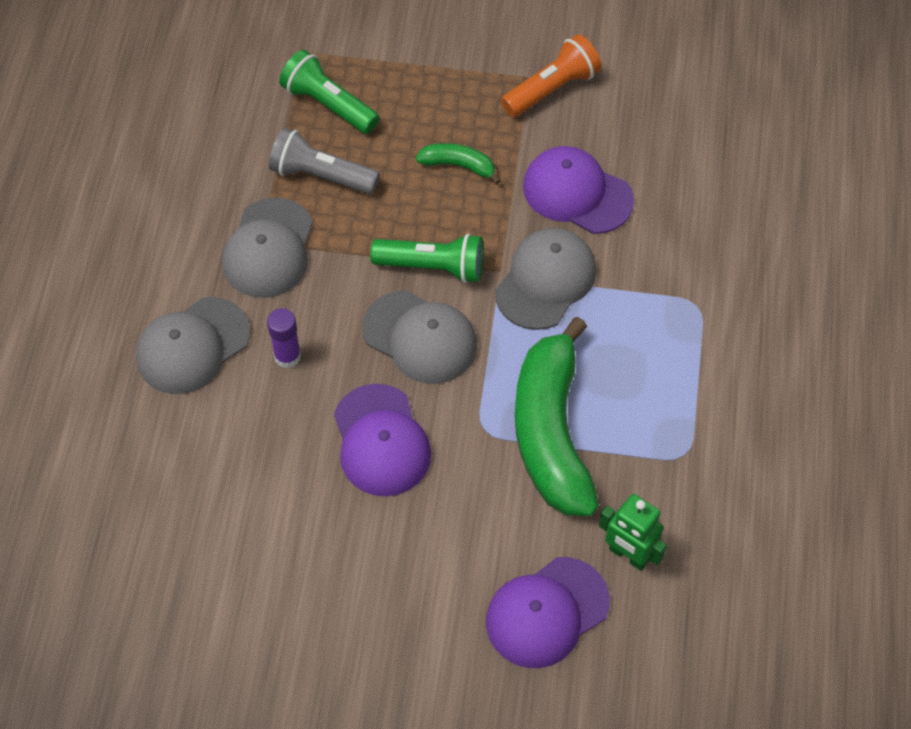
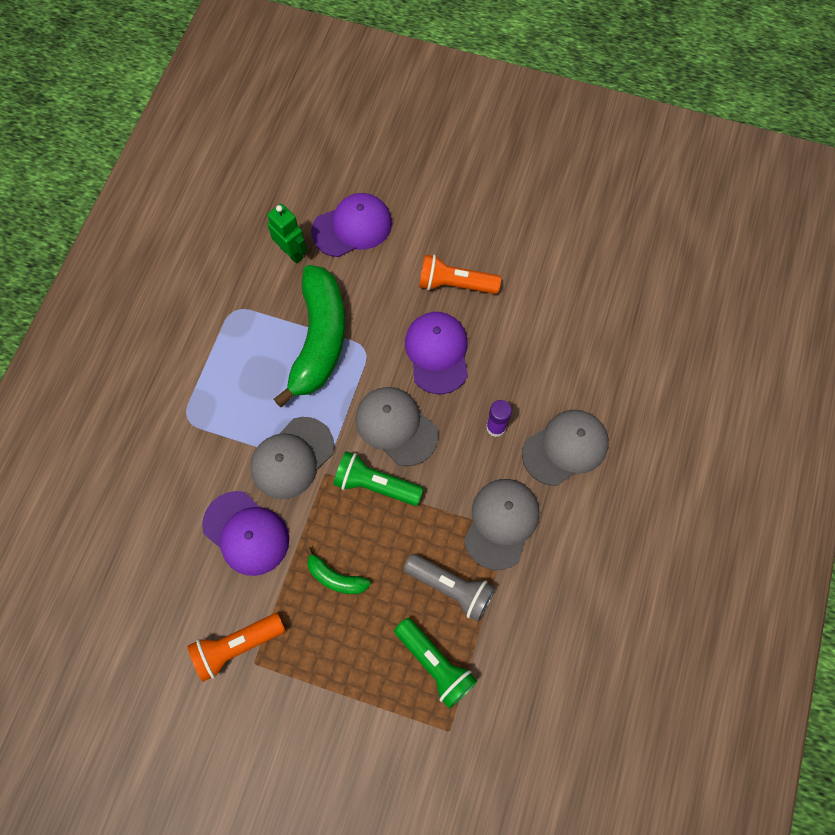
camera: 170 degrees left, 10 degrees up
none -> orange flashlight [419,254,501,294]

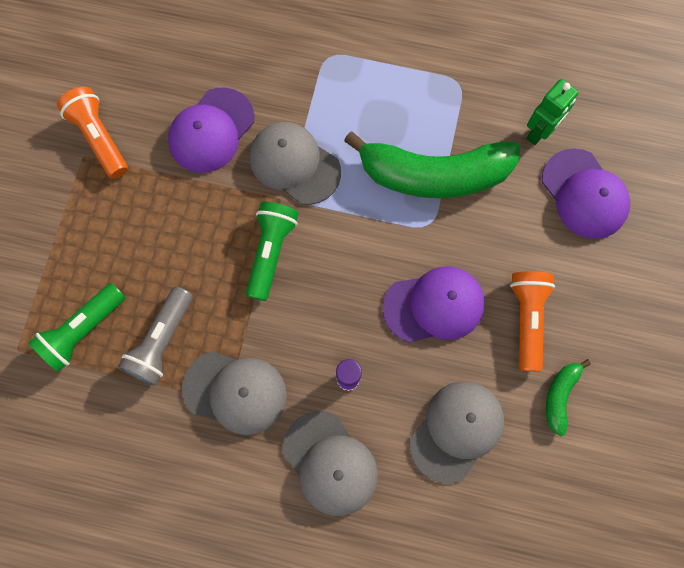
camera: 85 degrees right, 5 degrees up
green banana [305,547,371,594] -> green banana moved to [546,359,591,437]
grey cap [355,387,438,466] -> grey cap moved to [410,382,504,483]

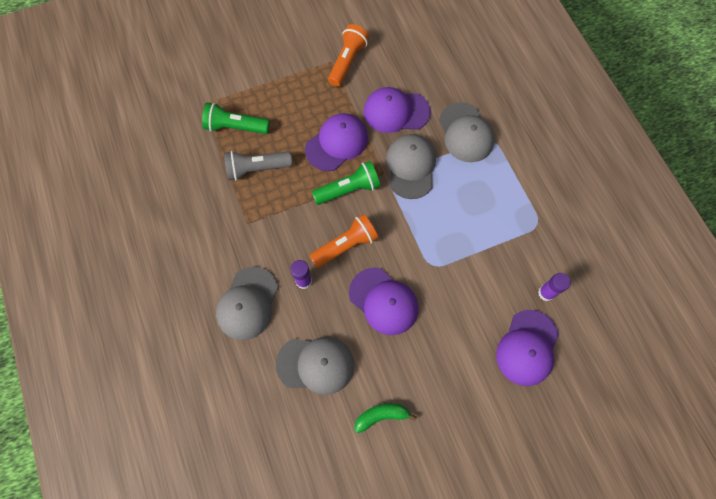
camera: 55 degrees right, 5 degrees down
grey cap [182,351,287,435] -> grey cap moved to [439,102,495,162]
green banana [344,132,520,198] -> none
orange flashlight [510,271,555,372] -> orange flashlight moved to [309,214,378,268]
green robot [527,79,578,145] -> purple glue stick [538,273,571,301]
none -> purple cap [305,113,368,171]

